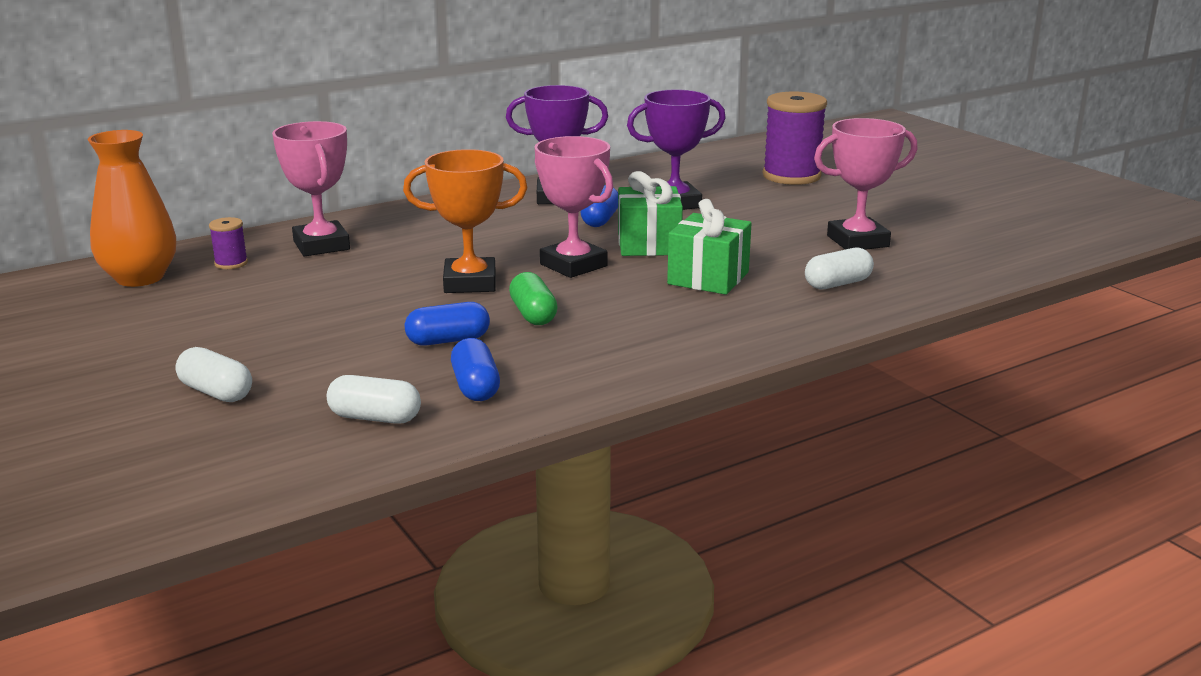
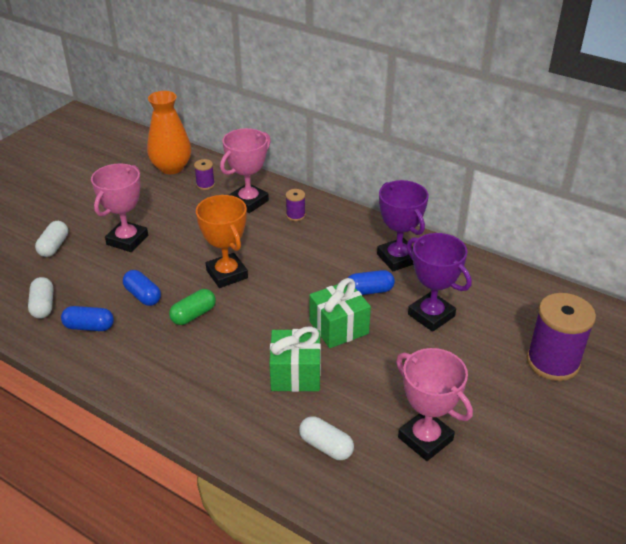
camera: 65 degrees right, 15 degrees up
blue capsule [451,338,500,401] -> blue capsule turned 45 degrees clockwise [61,306,114,331]
pink trophy [535,136,613,278] -> pink trophy moved to [91,163,148,252]
none -> purple spool [286,189,305,221]

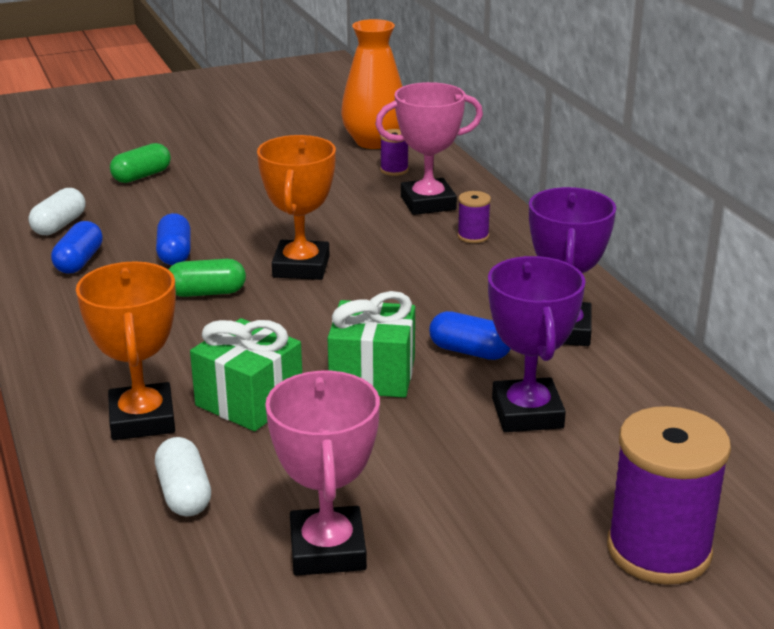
camera: 35 degrees right, 10 degrees down
white capsule [35,221,68,257] -> green capsule [110,143,171,183]
blue capsule [61,306,114,331] -> blue capsule turned 60 degrees clockwise [51,221,103,274]
pink trophy [91,163,148,252] -> none
none -> orange trophy [76,261,176,440]

